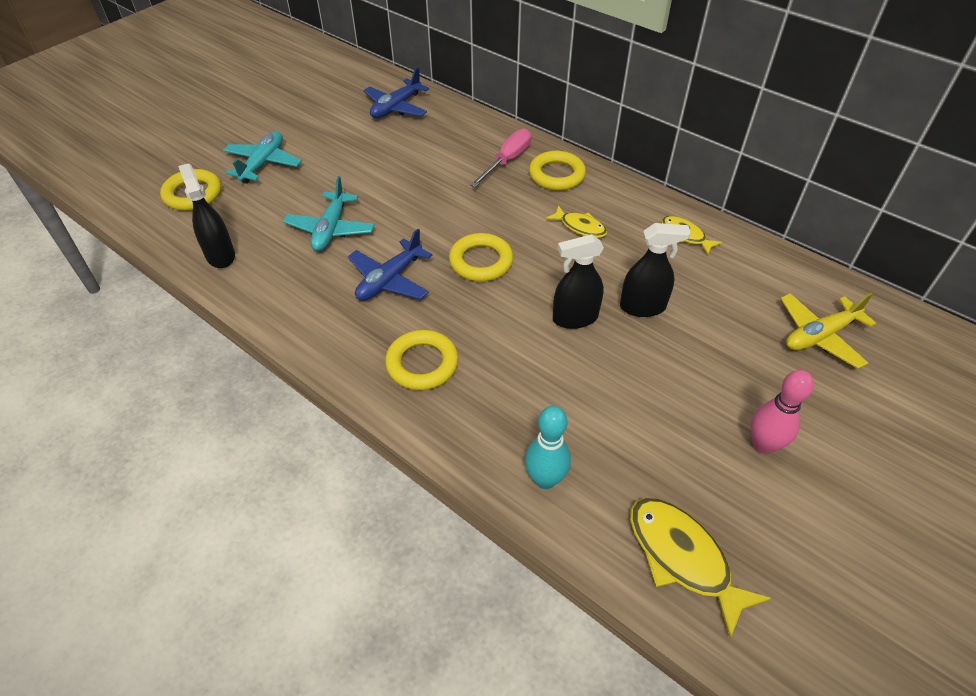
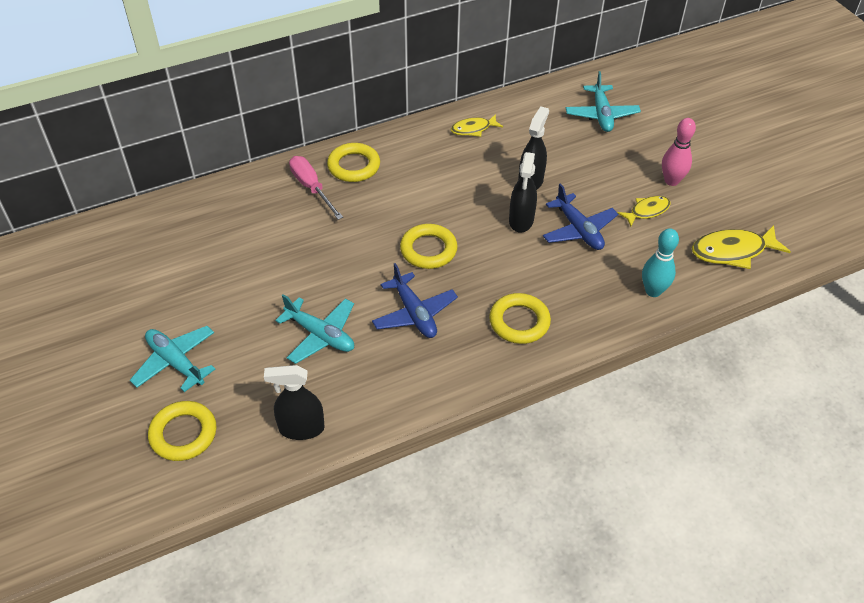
camera: 65 degrees left, 0 degrees up
blue plane [363,67,429,118] -> blue plane moved to [543,183,618,250]
yellow fish [546,205,607,238] -> yellow fish moved to [617,196,671,227]
yellow plane [780,293,876,369] -> turquoise plane [566,71,641,132]

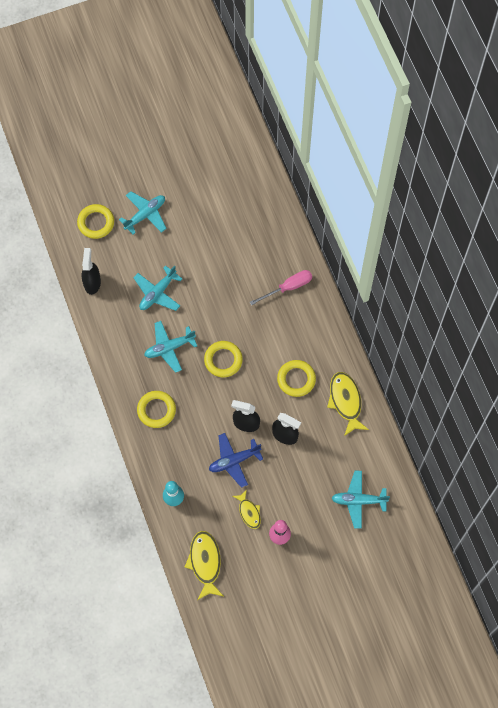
camera: 95 degrees right, 20 degrees up
yellow ring [327,143,380,182] -> yellow ring moved to [277,360,316,397]
blue plane [372,263,458,338] -> turquoise plane [144,321,197,373]
yellow fish [451,114,503,137] -> yellow fish [327,372,369,436], size x1.65

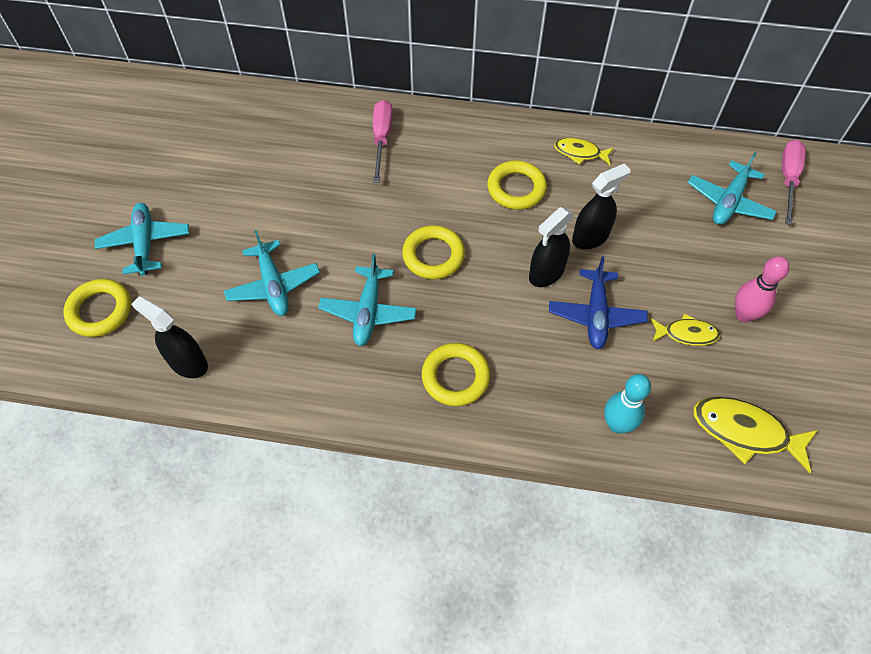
camera: 60 degrees left, 10 degrees down
yellow fish [327,372,369,436] -> yellow fish [554,138,614,165], size x0.61
none -> pink screwdriver [782,140,806,225]

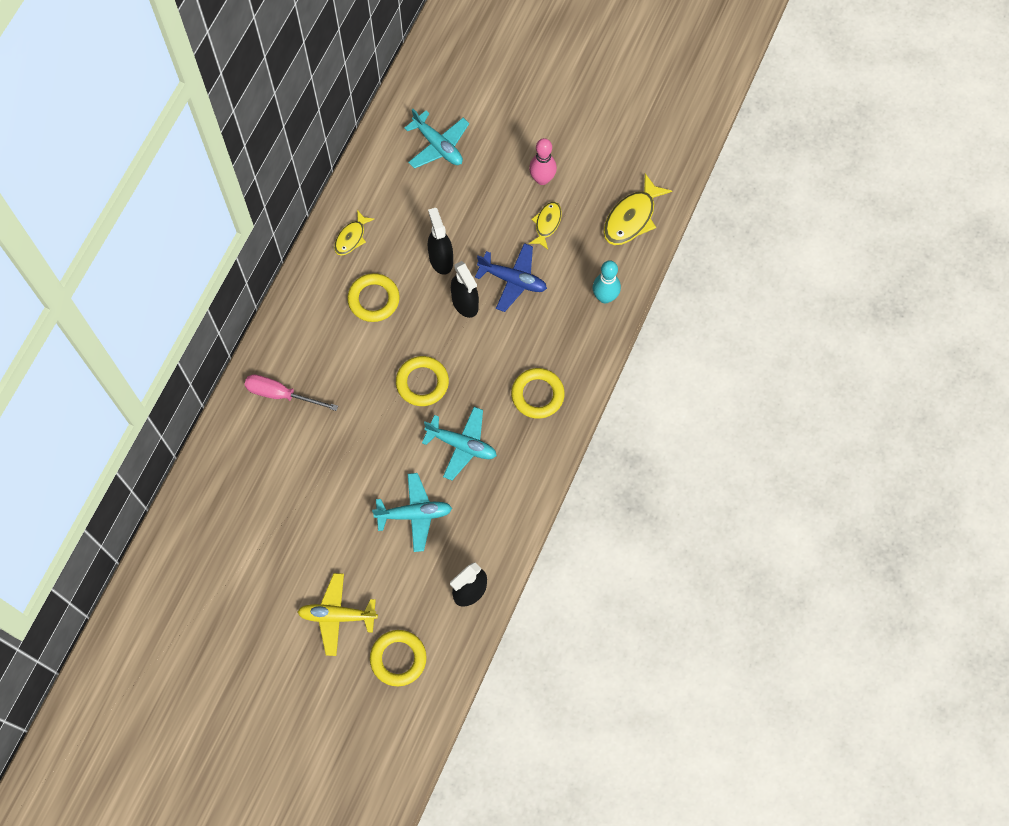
camera: 75 degrees left, 10 degrees up
turquoise plane [95,203,189,276] -> yellow plane [298,573,378,656]
pink screwdriver [782,140,806,225] -> none

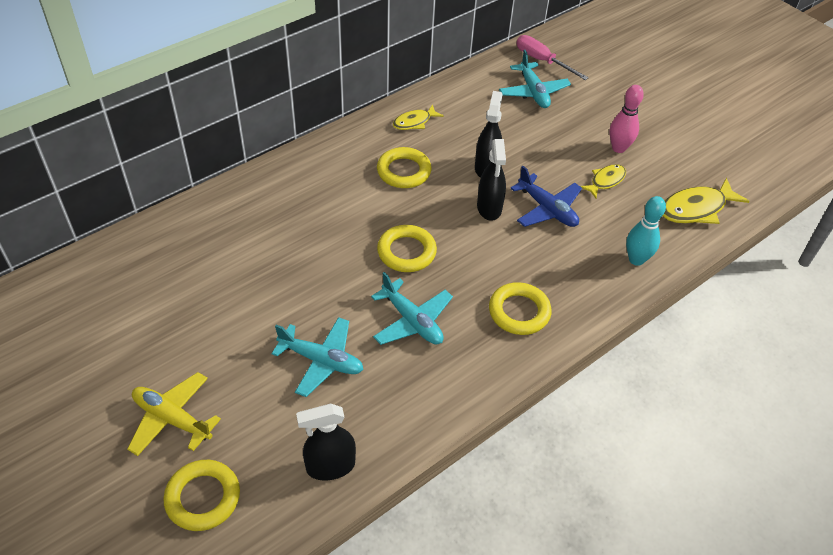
camera: 25 degrees right, 20 degrees down
pink screwdriver [244,374,338,411] -> pink screwdriver moved to [516,35,589,80]

